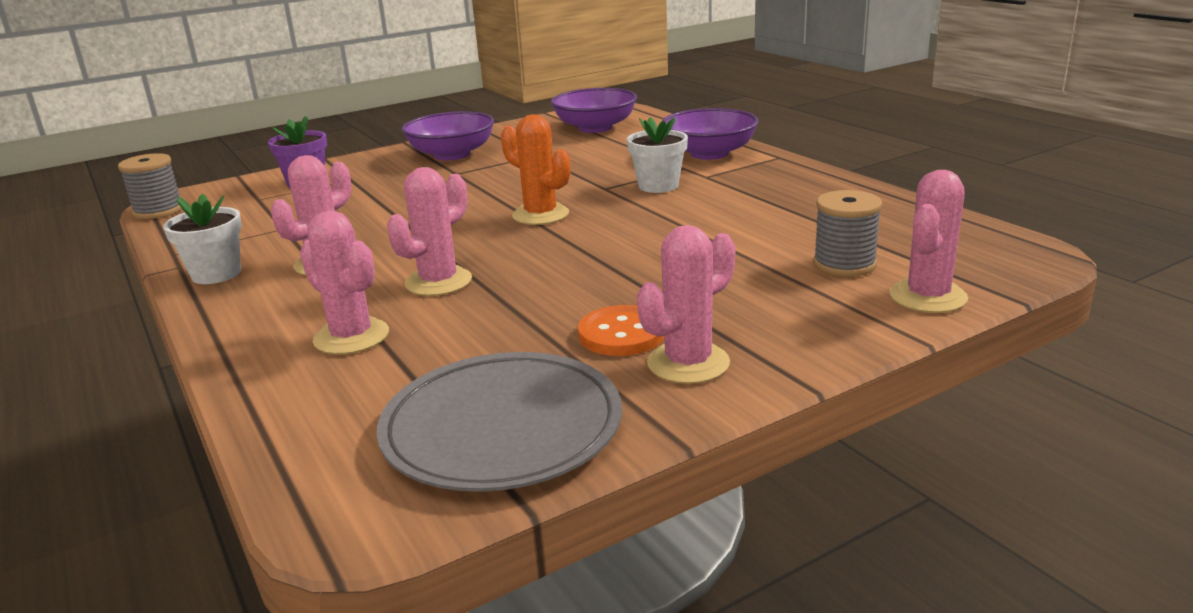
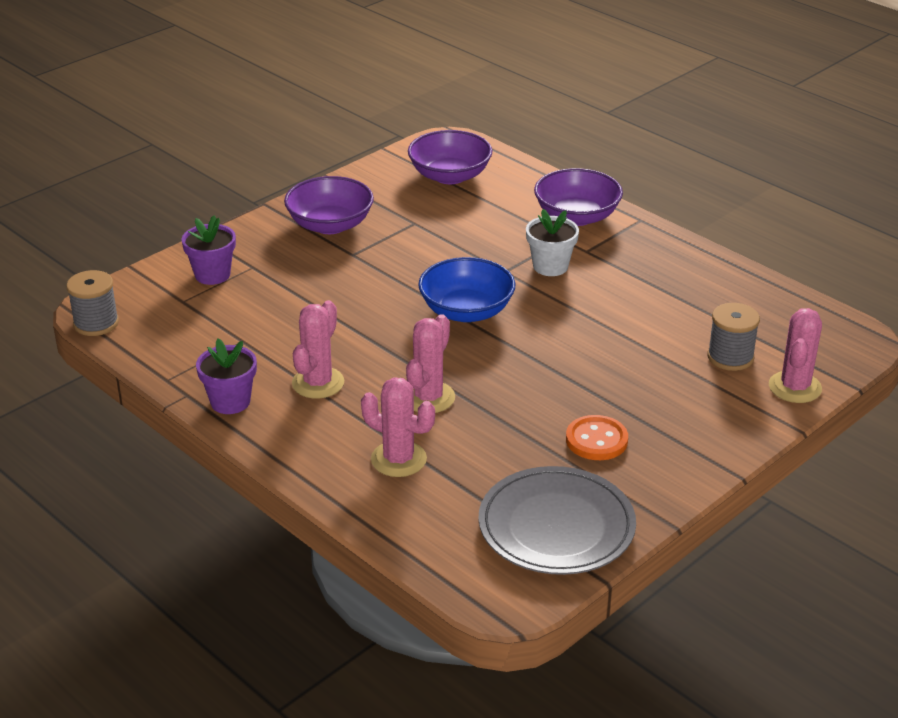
camera: 15 degrees left, 10 degrees up
white flower pot [163,194,242,284] -> purple flower pot [196,338,257,414]
orange cactus [501,115,570,225] -> blue bowl [418,257,515,322]
pink cactus [637,225,735,384] -> none

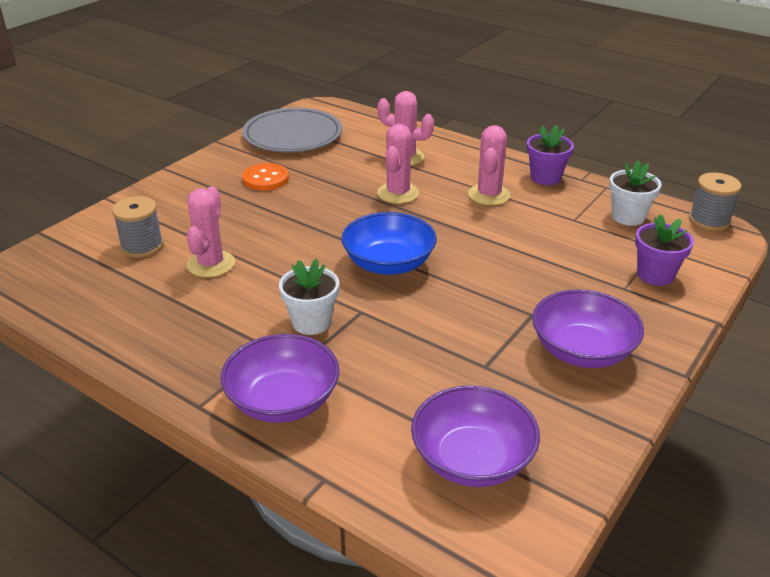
camera: 170 degrees right, 0 degrees up
pink cactus [769,308,822,403] -> pink cactus moved to [187,186,235,278]
none -> white flower pot [609,160,661,226]

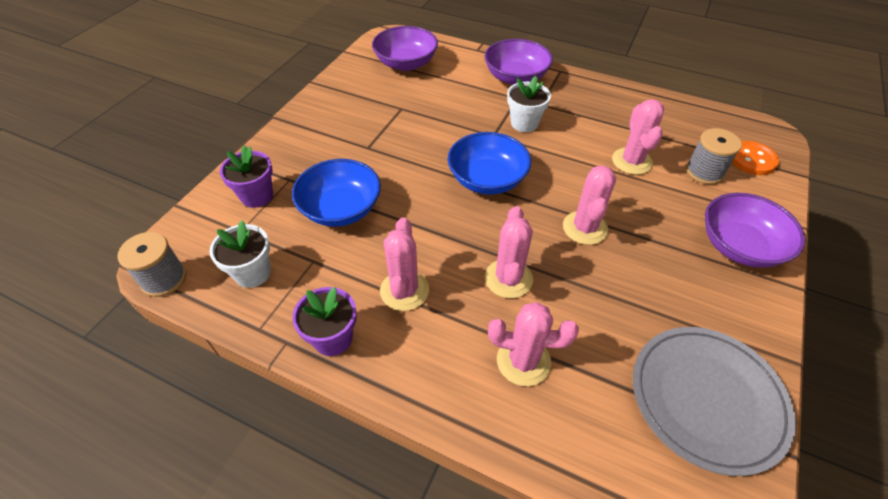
camera: 170 degrees right, 15 degrees up
orange button [242,163,289,191] -> orange button moved to [732,141,779,175]
purple bowl [532,289,644,368] -> purple bowl moved to [705,193,806,268]
none -> blue bowl [292,159,381,227]
none -> pink cactus [563,165,616,245]

